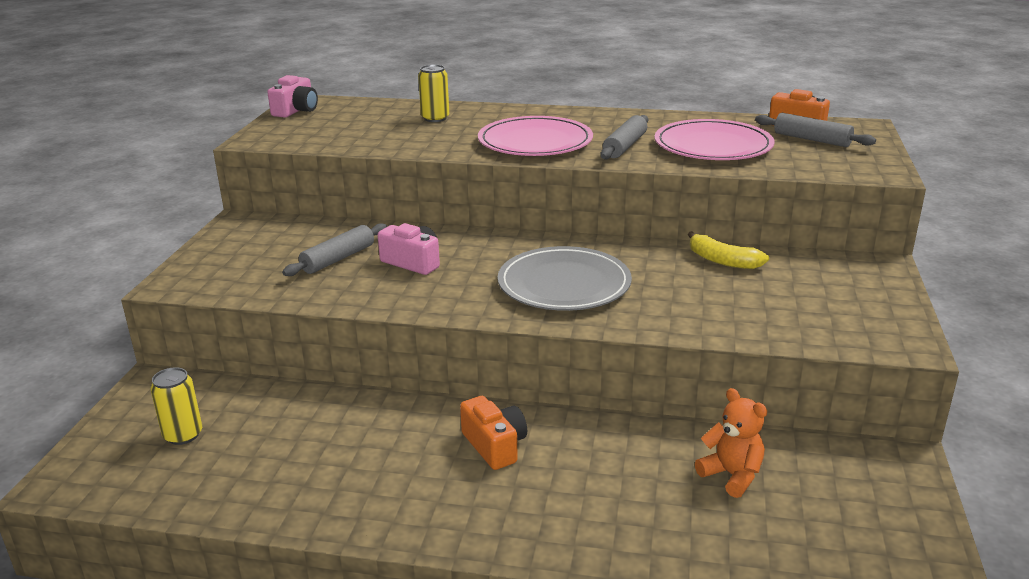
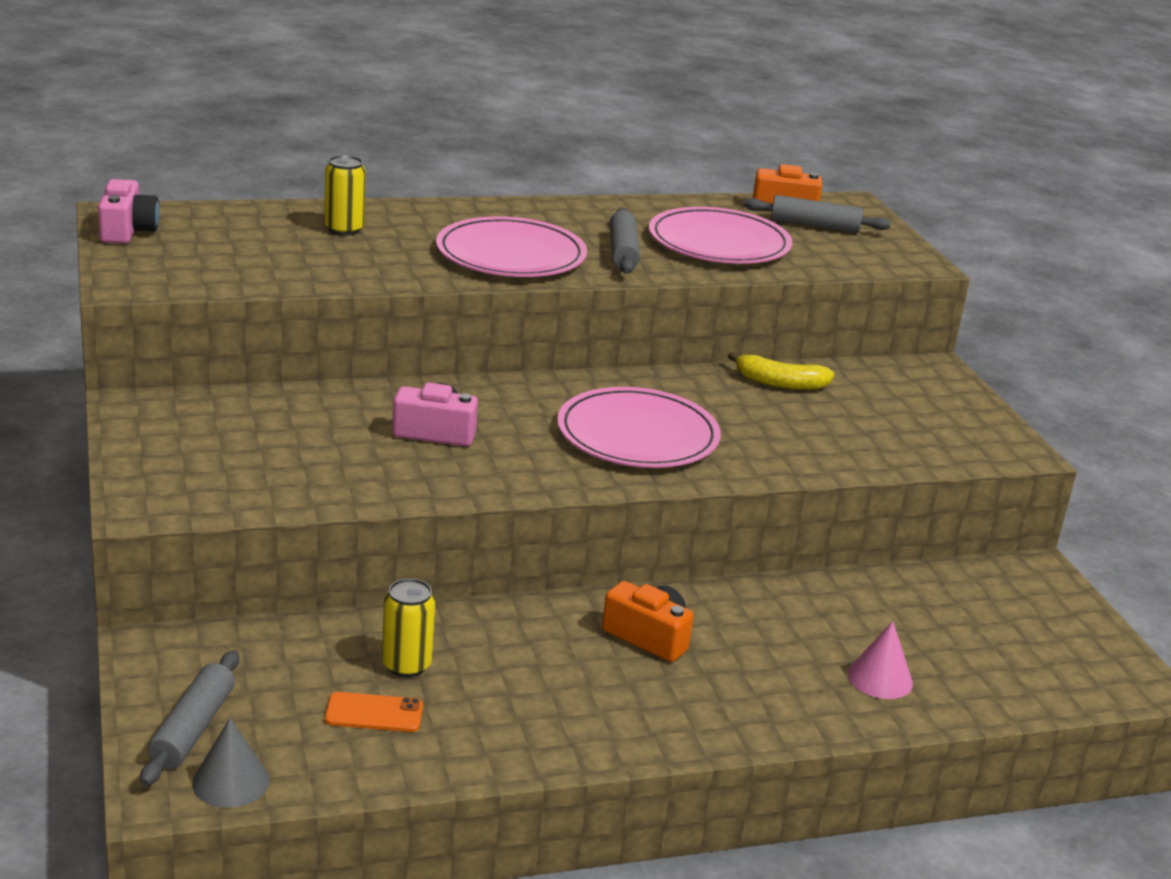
camera: 30 degrees left, 0 degrees up
yellow can [150,367,202,445] -> yellow can moved to [382,578,435,677]
grey rolling pin [282,223,387,276] -> grey rolling pin moved to [140,650,239,786]
grey plate [498,246,632,311] -> pink plate [557,387,721,468]
orange teddy bear [695,388,767,498] -> none
none -> grey cone [192,718,269,808]
none -> orange phone [325,692,423,732]
none -> pink cone [847,621,913,699]

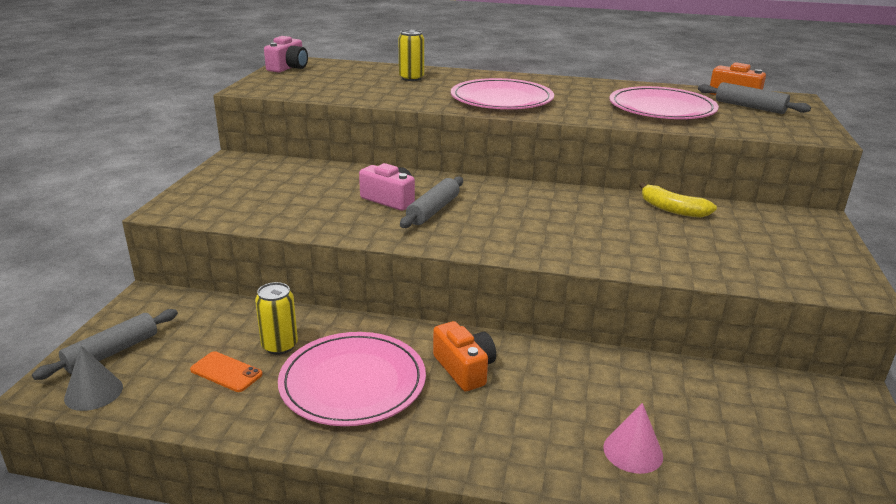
camera: 30 degrees right, 0 degrees up
pink plate [557,387,721,468] -> pink plate moved to [278,332,426,426]
grey rolling pin [610,208,640,274] -> grey rolling pin moved to [400,177,463,228]

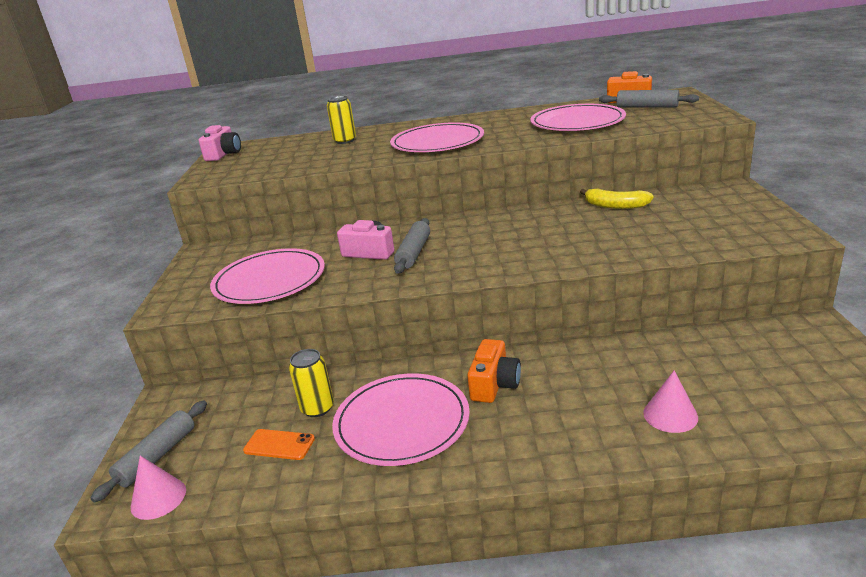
camera: 10 degrees left, 0 degrees up
grey cone [64,346,123,411] -> pink cone [131,456,186,520]
orange camera [433,321,496,391] -> orange camera turned 60 degrees clockwise [467,339,521,403]
none -> pink plate [210,248,325,304]

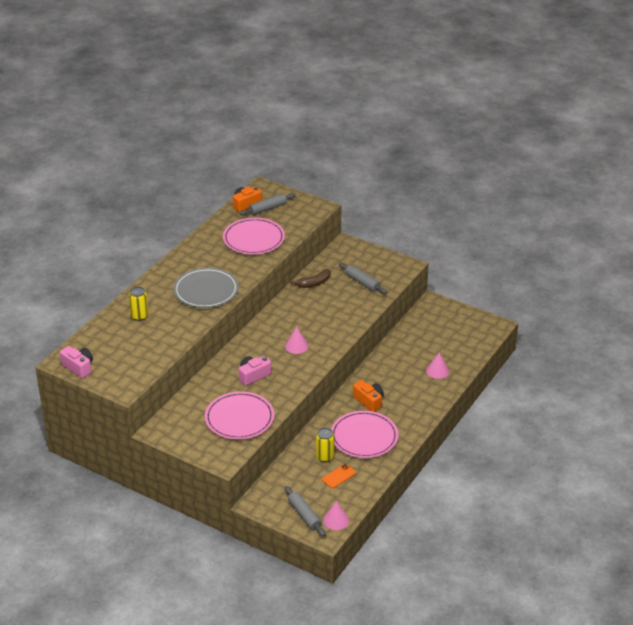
camera: 60 degrees left, 10 degrees up
pink plate [390,122,484,152] -> grey plate [173,268,239,308]
grey rolling pin [394,218,430,274] -> grey rolling pin moved to [339,263,387,294]
yellow banana [580,189,654,209] -> brown banana [291,269,331,288]
none -> pink cone [285,327,309,354]

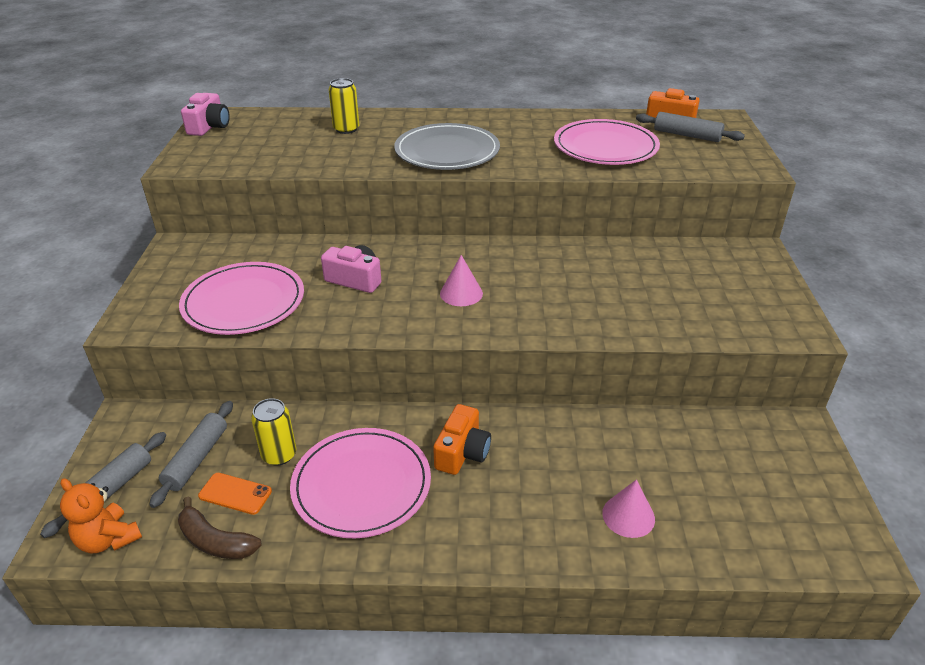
camera: 60 degrees right, 0 degrees up
brown banana [291,269,331,288] -> brown banana moved to [178,497,262,559]
pink cone [323,501,349,530] -> orange teddy bear [60,478,142,553]
grey rolling pin [339,263,387,294] -> grey rolling pin moved to [149,401,233,508]

